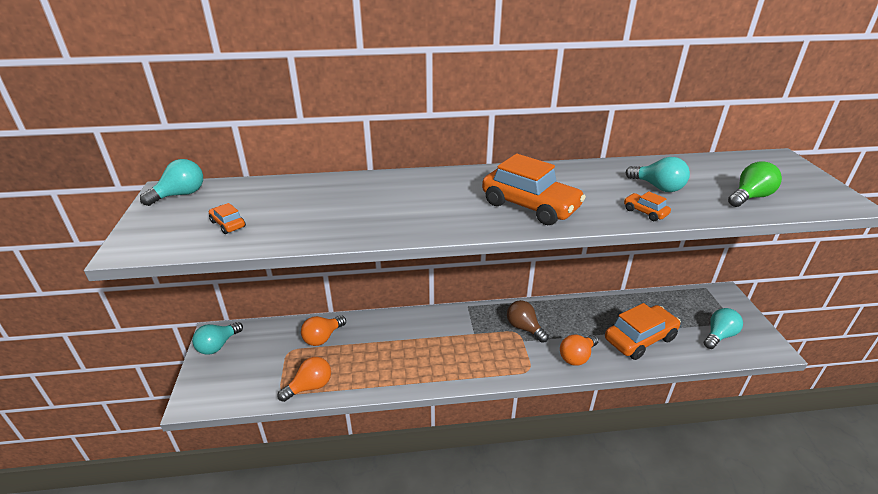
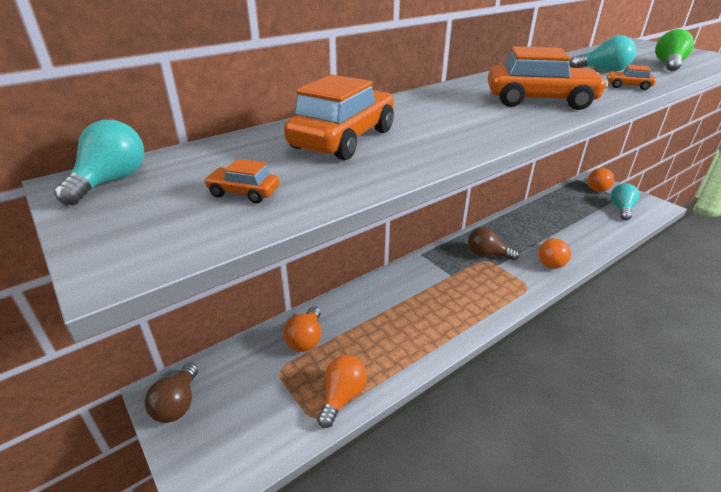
camera: 30 degrees left, 0 degrees up
turquoise light bulb [192,322,243,355] -> brown light bulb [145,363,198,423]
orange car [605,303,681,360] -> orange car moved to [284,74,394,160]
none -> orange light bulb [588,168,614,192]

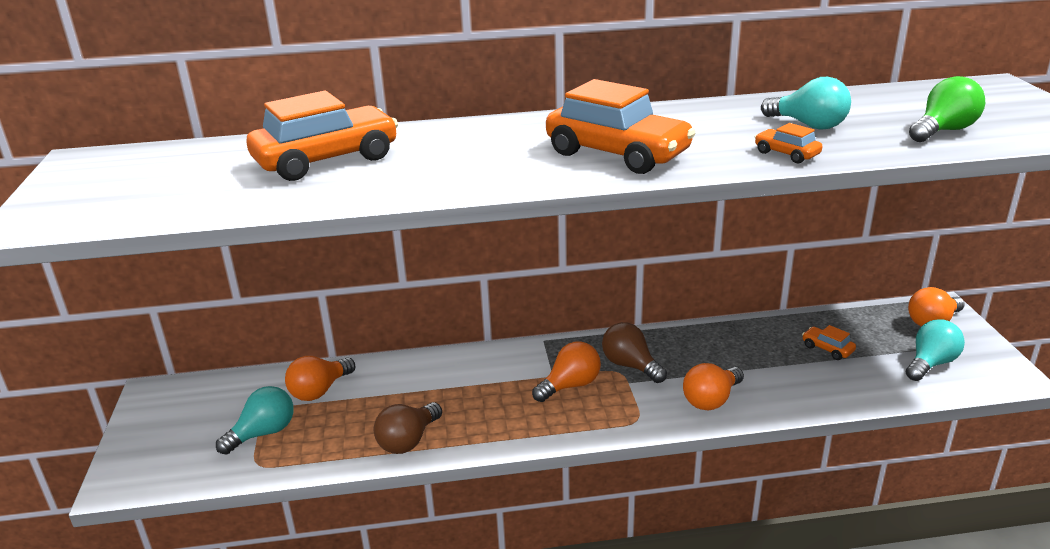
camera: 30 degrees right, 5 degrees down
turquoise light bulb [54,120,144,205] -> turquoise light bulb moved to [216,386,294,454]
brown light bulb [145,363,198,423] -> brown light bulb moved to [374,402,442,454]
orange car [204,159,279,203] -> orange car moved to [802,325,856,360]
orange light bulb [317,355,367,428] -> orange light bulb moved to [532,342,601,402]

